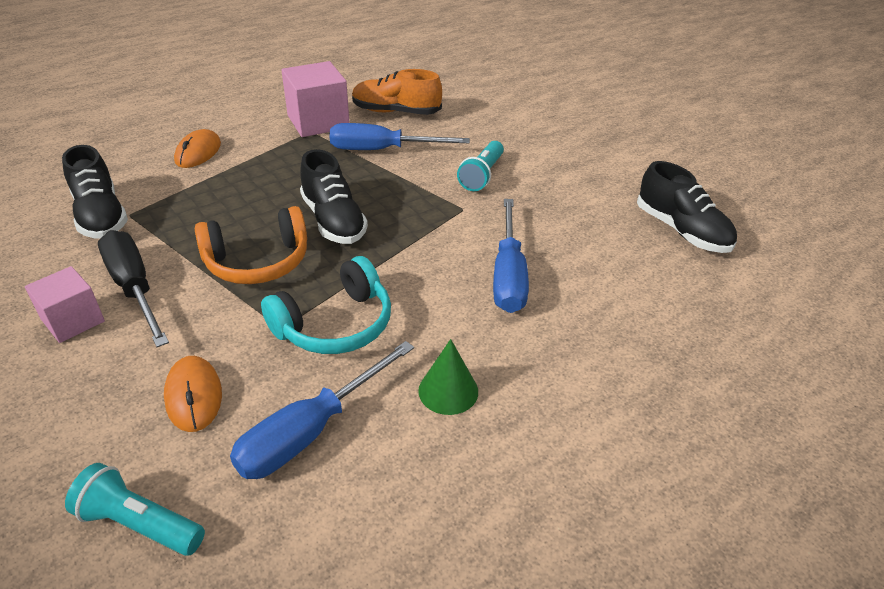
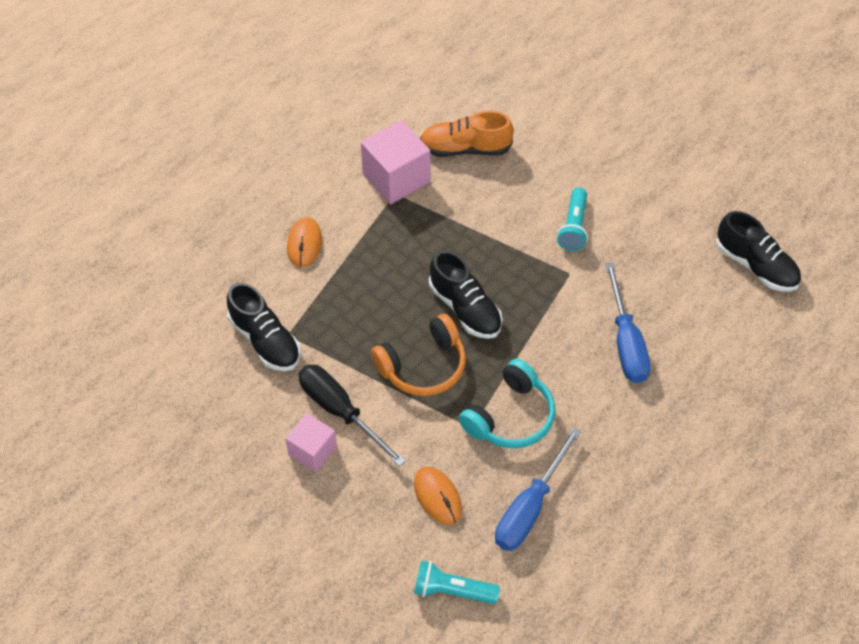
camera: 10 degrees left, 15 degrees up
blue screwdriver [329,123,470,150] -> none
green cone [418,339,478,415] -> none

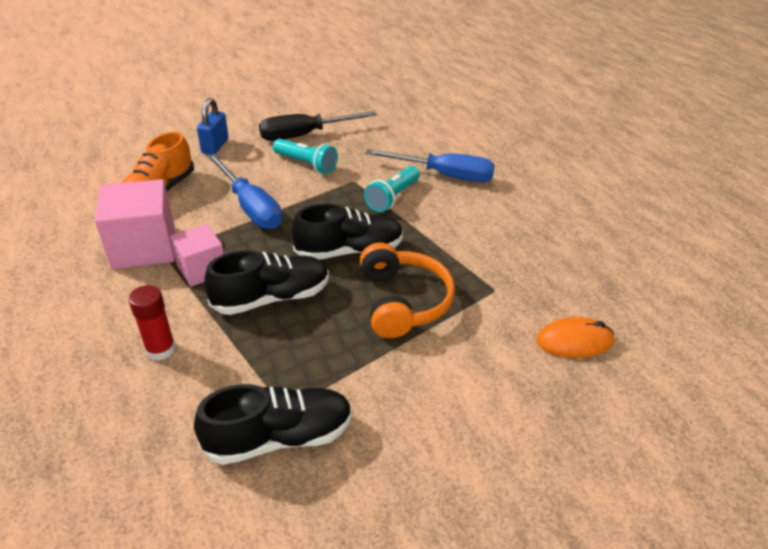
camera: 70 degrees left, 15 degrees down
pink cube [285,413,337,472] -> pink cube moved to [170,224,224,287]
orange mouse [287,217,322,268] -> red glue stick [128,285,176,361]
black screwdriver [298,365,406,467] -> black screwdriver moved to [259,111,377,141]
turquoise flashlight [414,560,500,604] -> turquoise flashlight moved to [364,166,420,212]
turquoise headphones [459,359,555,448] -> none
blue screwdriver [495,427,581,551] -> blue screwdriver moved to [207,154,282,229]
black shoe [716,211,801,292] -> black shoe moved to [204,250,329,315]
none -> blue padlock [197,98,228,155]

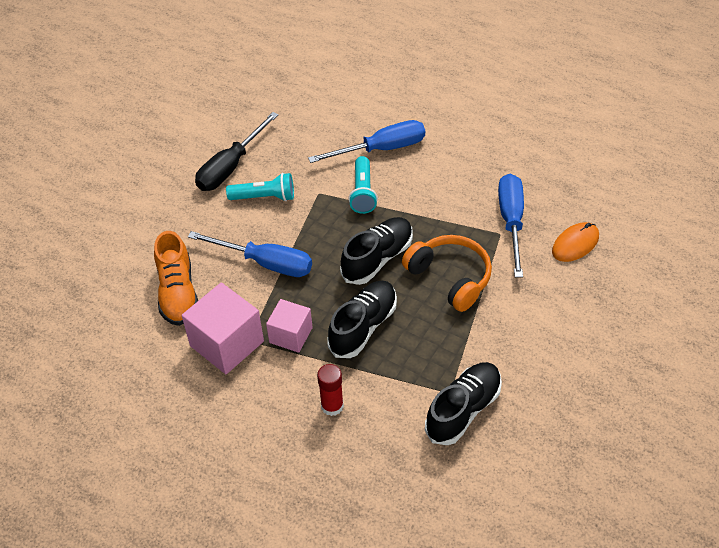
camera: 30 degrees left, 10 degrees up
blue padlock [197,98,228,155] -> none
none -> blue screwdriver [498,174,524,278]

